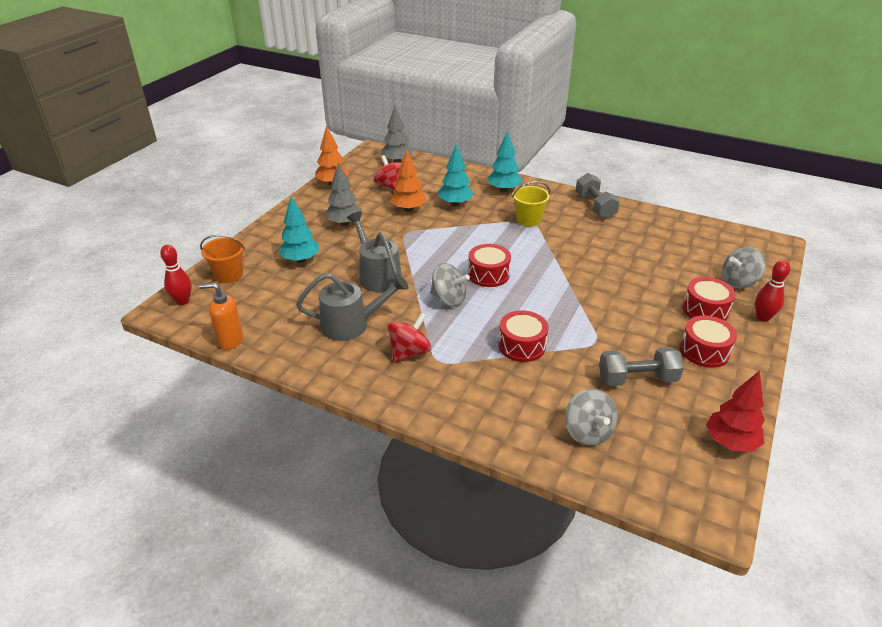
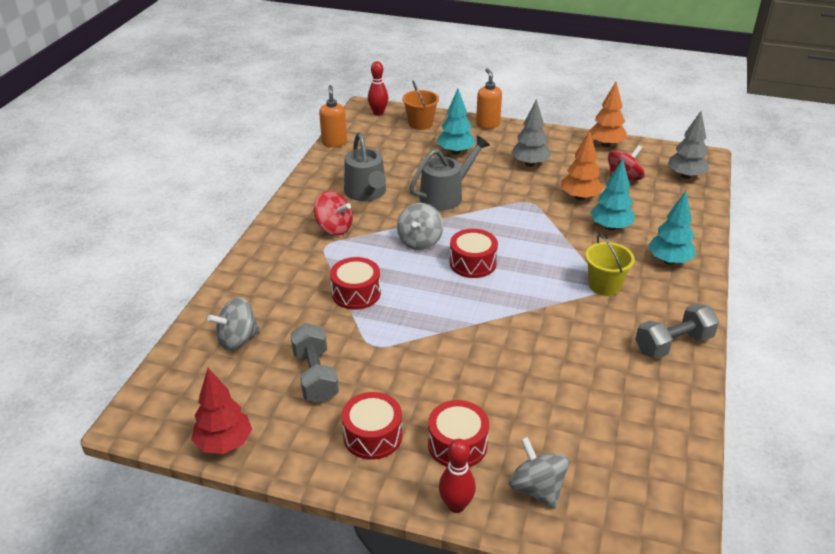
camera: 80 degrees right, 0 degrees up
none -> orange soap dispenser [476,68,502,129]

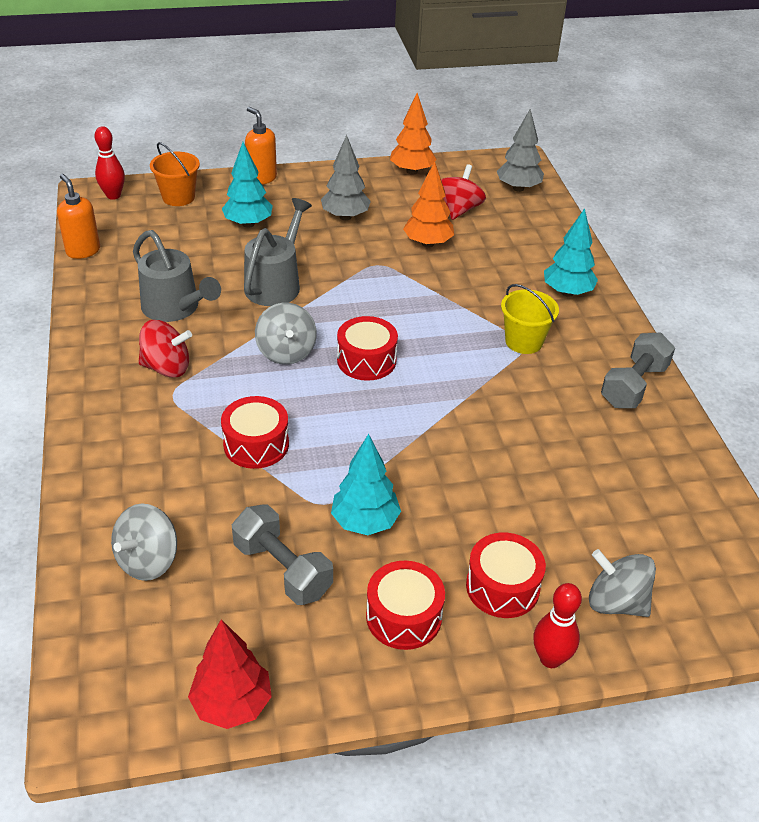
camera: 30 degrees left, 5 degrees up
turquoise tree [590,159,635,231] -> turquoise tree moved to [331,434,401,535]

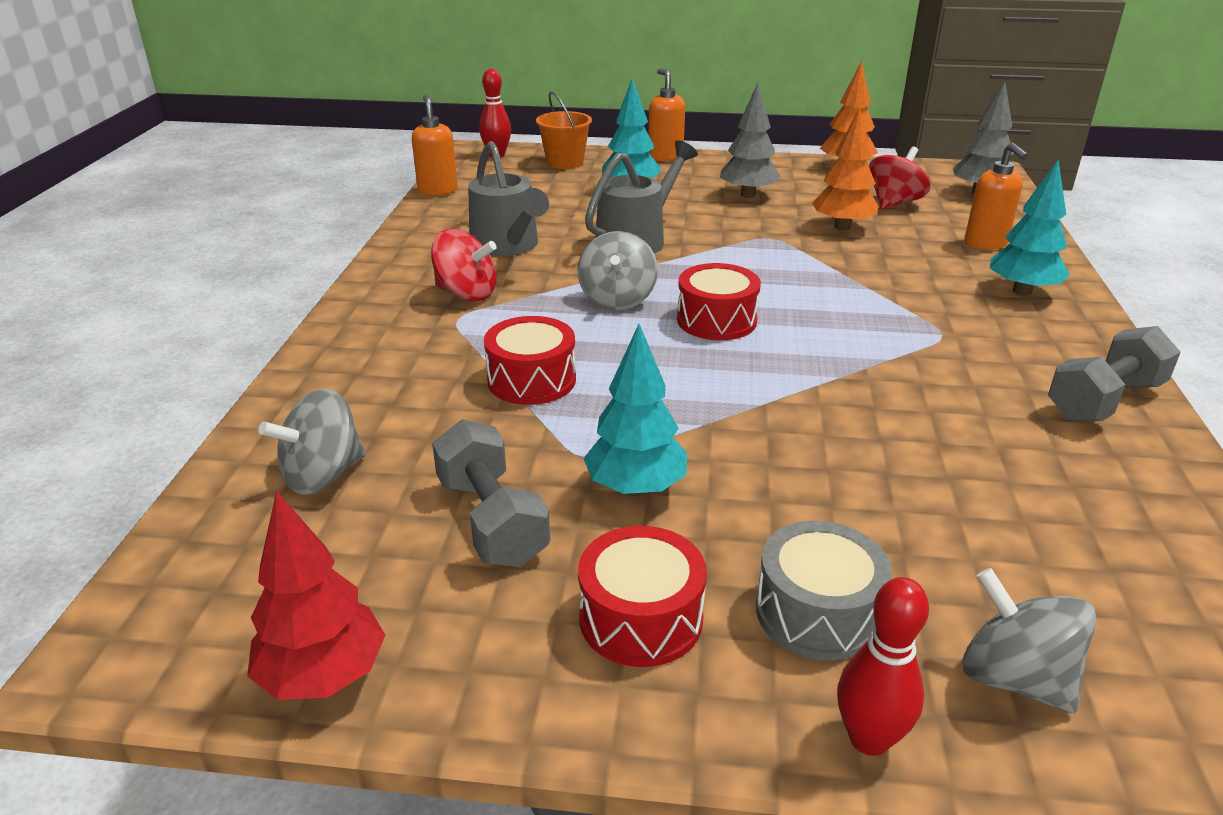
camera: 20 degrees right, 10 degrees down
red drum [466,533,546,618] -> grey drum [756,521,892,661]
yellow bucket [501,284,559,354] -> none
none -> orange soap dispenser [964,143,1028,250]

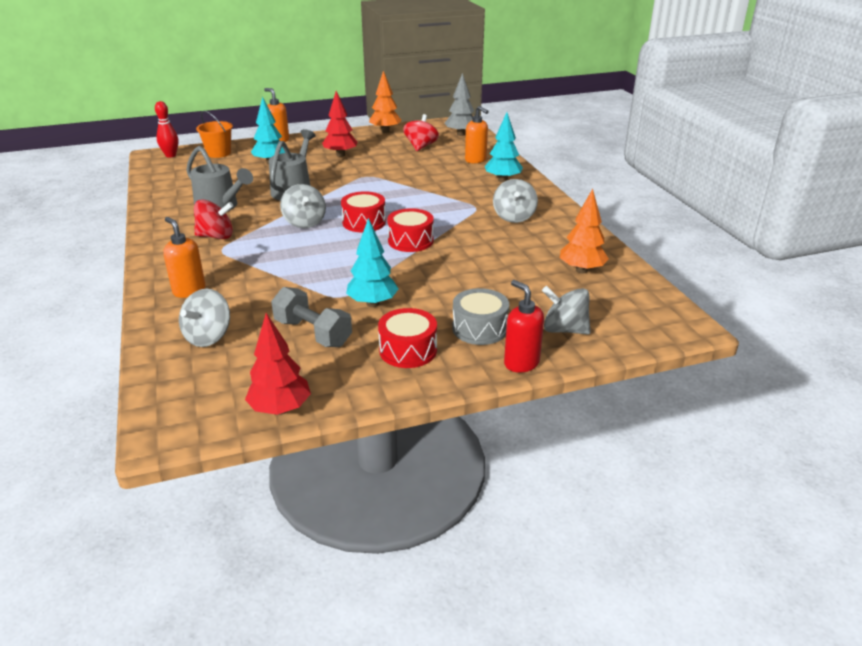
camera: 25 degrees left, 0 degrees up
orange soap dispenser [412,95,458,196] -> orange soap dispenser moved to [163,217,206,298]
red drum [484,316,576,405] -> red drum moved to [387,208,433,252]
grey tree [720,83,781,198] -> red tree [322,91,358,157]
orange tree [812,108,879,230] -> orange tree moved to [560,189,609,274]
red bowling pin [837,577,929,756] -> red soap dispenser [504,280,544,373]
grey dumbbell [1048,326,1181,422] -> none
none -> grey spinning top [493,179,538,223]

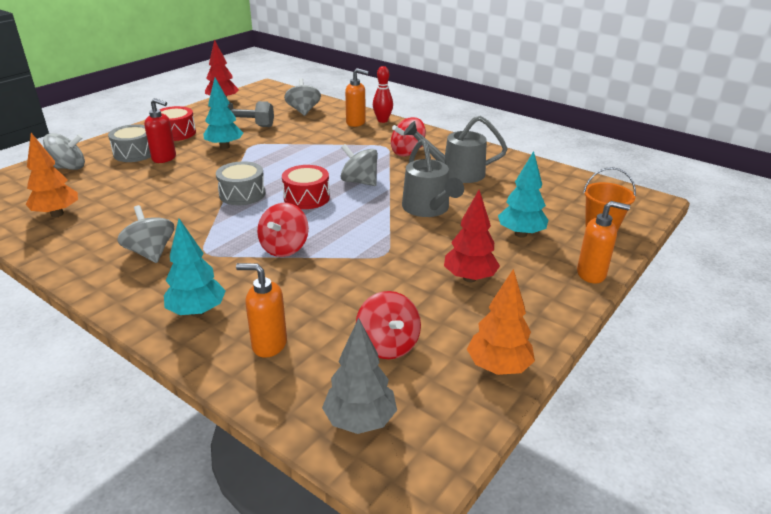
camera: 145 degrees right, 0 degrees up
red bowling pin [155,101,178,158] -> red bowling pin moved to [373,66,393,123]
red drum [387,208,433,252] -> grey drum [216,161,265,205]
red soap dispenser [504,280,544,373] -> red soap dispenser moved to [144,98,176,163]
none -> red spinning top [257,203,309,257]

